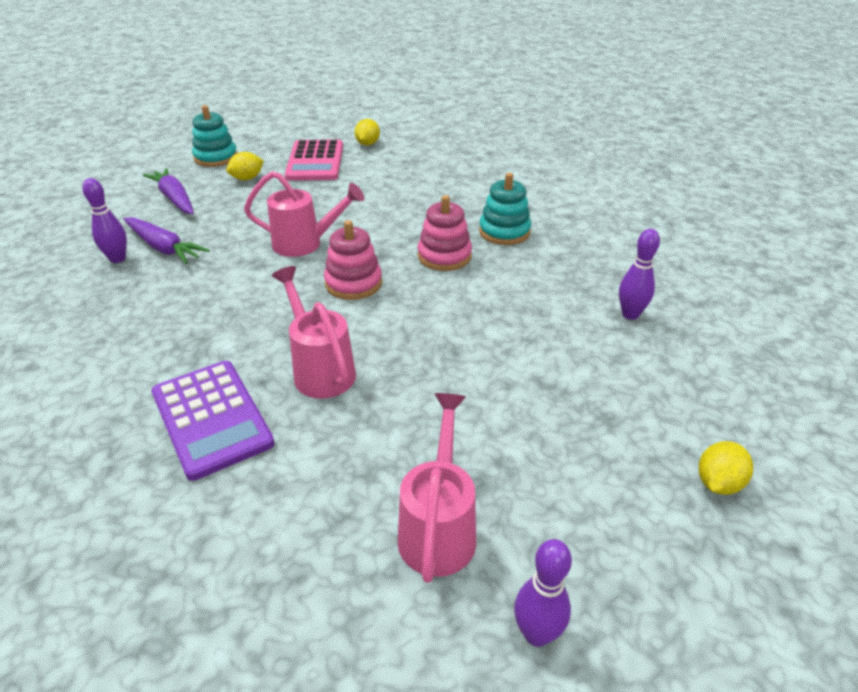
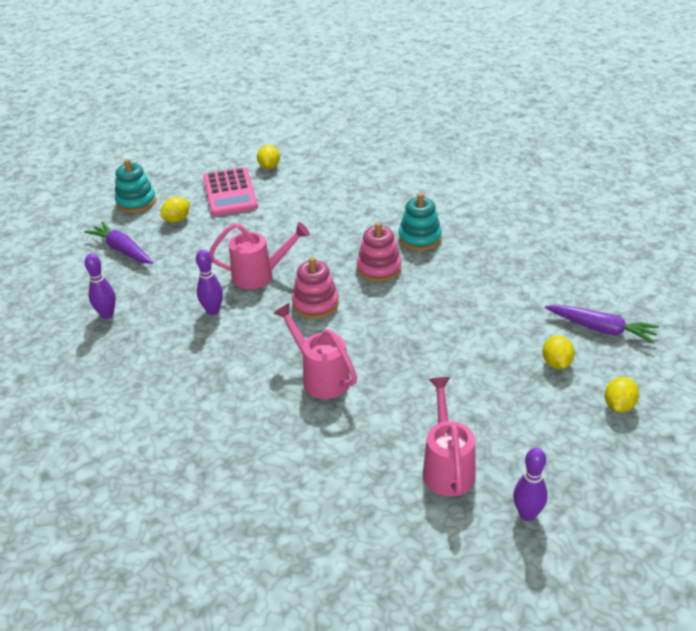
camera: 10 degrees left, 0 degrees up
purple carrot [123,217,210,264] -> purple carrot moved to [545,305,659,343]
purple calculator [151,361,275,481] -> none
purple bowling pin [619,229,660,320] -> purple bowling pin moved to [196,250,223,315]
none -> yellow lemon [543,335,575,369]

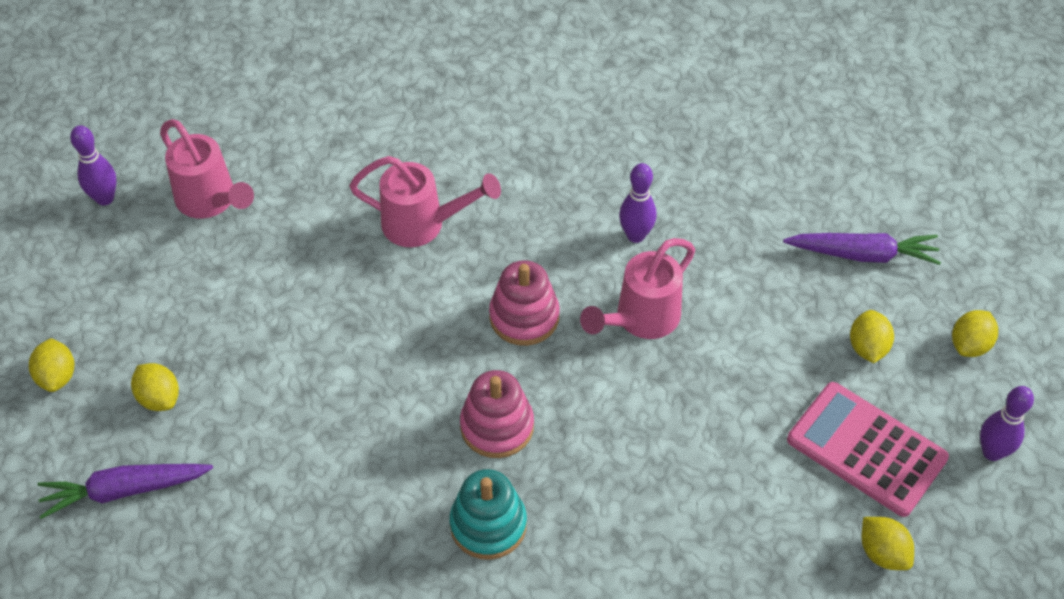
camera: 140 degrees right, 15 degrees up
purple bowling pin [85,254,116,319] -> purple bowling pin moved to [980,386,1034,461]
turquoise stacking toy [115,159,156,213] -> yellow lemon [952,310,998,357]

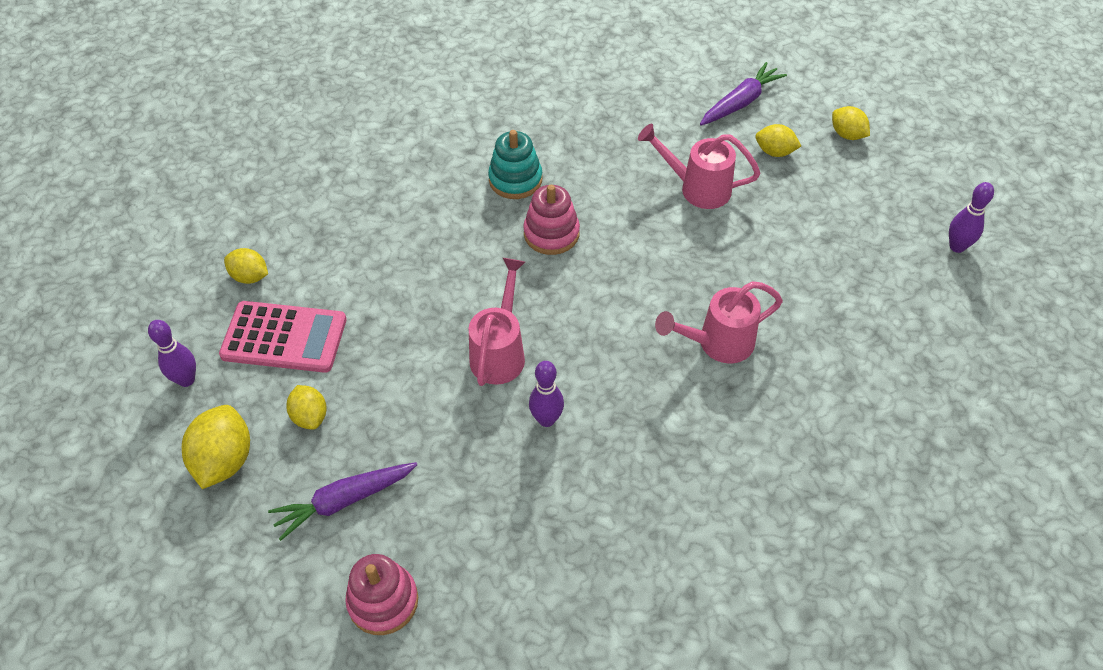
camera: 150 degrees right, 0 degrees up
pink watering can [160,119,254,219] -> pink watering can moved to [638,124,760,209]
pink stacking toy [489,260,560,346] -> pink stacking toy moved to [345,554,418,635]
yellow lemon [952,310,998,357] -> yellow lemon [182,405,250,489], size x1.62

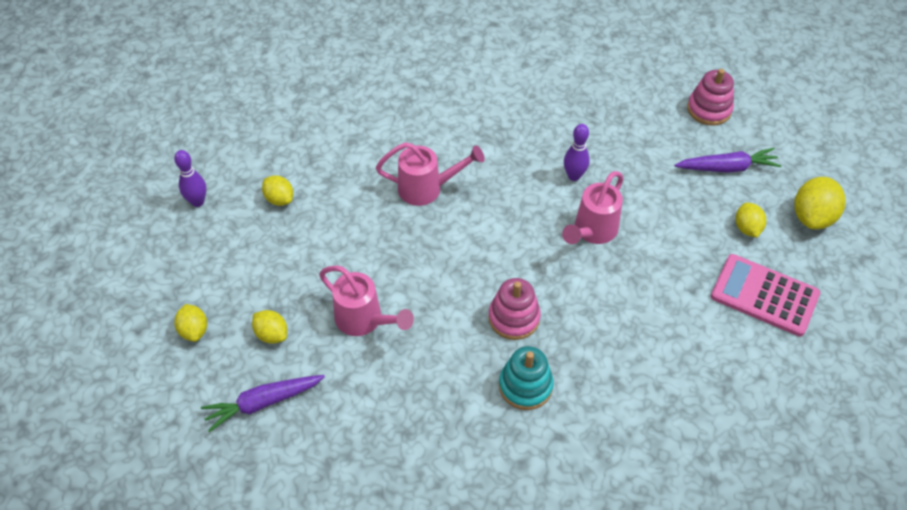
camera: 160 degrees left, 0 degrees up
purple bowling pin [148,320,196,387] -> none
yellow lemon [224,248,268,284] -> yellow lemon moved to [262,175,293,206]

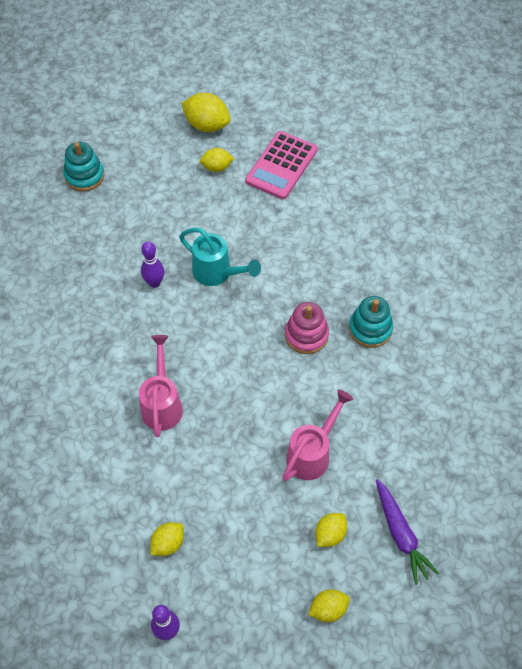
camera: 90 degrees left, 5 degrees up
pink watering can [562,171,623,244] -> turquoise watering can [179,227,261,286]
purple carrot [675,148,781,173] -> none
pink stacking toy [687,69,734,126] -> turquoise stacking toy [64,142,105,192]

